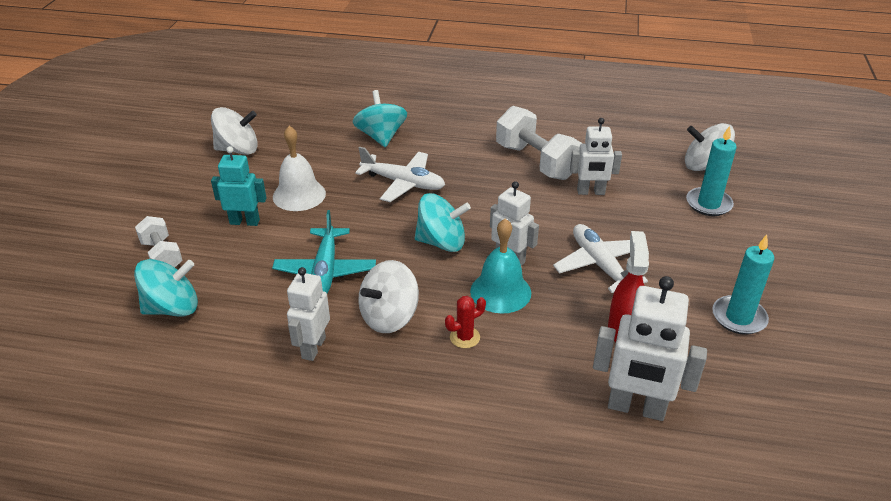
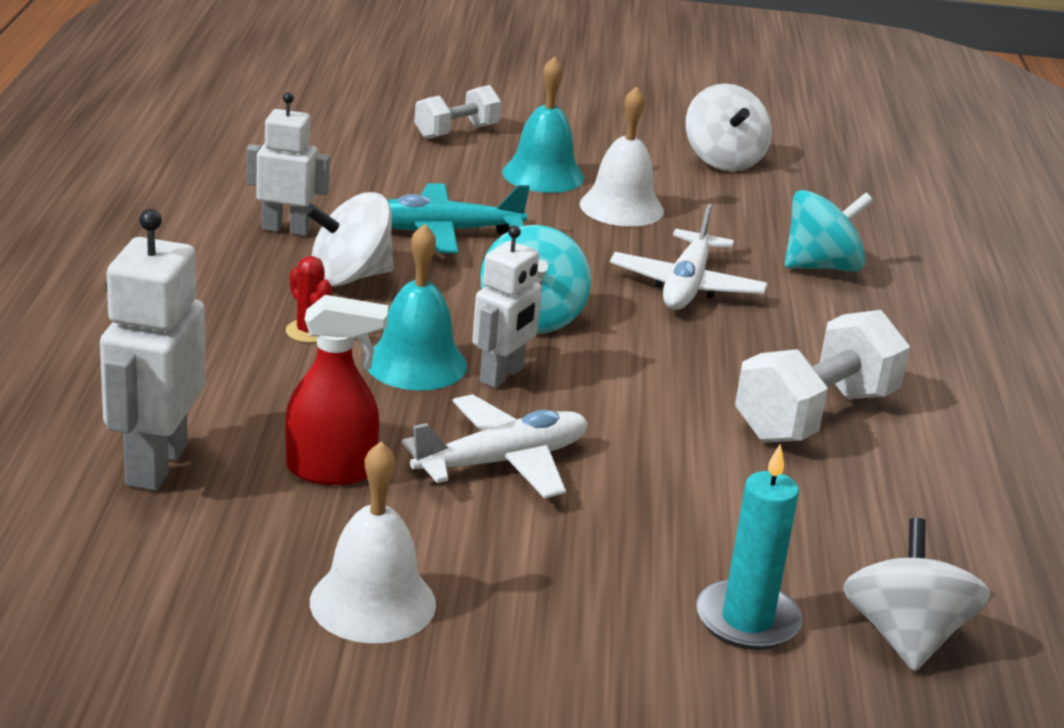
camera: 80 degrees right, 10 degrees down
turquoise spinning top [134,259,198,317] -> none
turquoise robot [211,146,267,226] -> turquoise bell [502,56,584,193]
white spinning top [358,260,419,333] -> white spinning top turned 60 degrees counterclockwise [305,192,394,287]
white robot [570,118,622,195] -> none
turquoise candle [712,235,775,335] -> white bell [310,441,436,643]

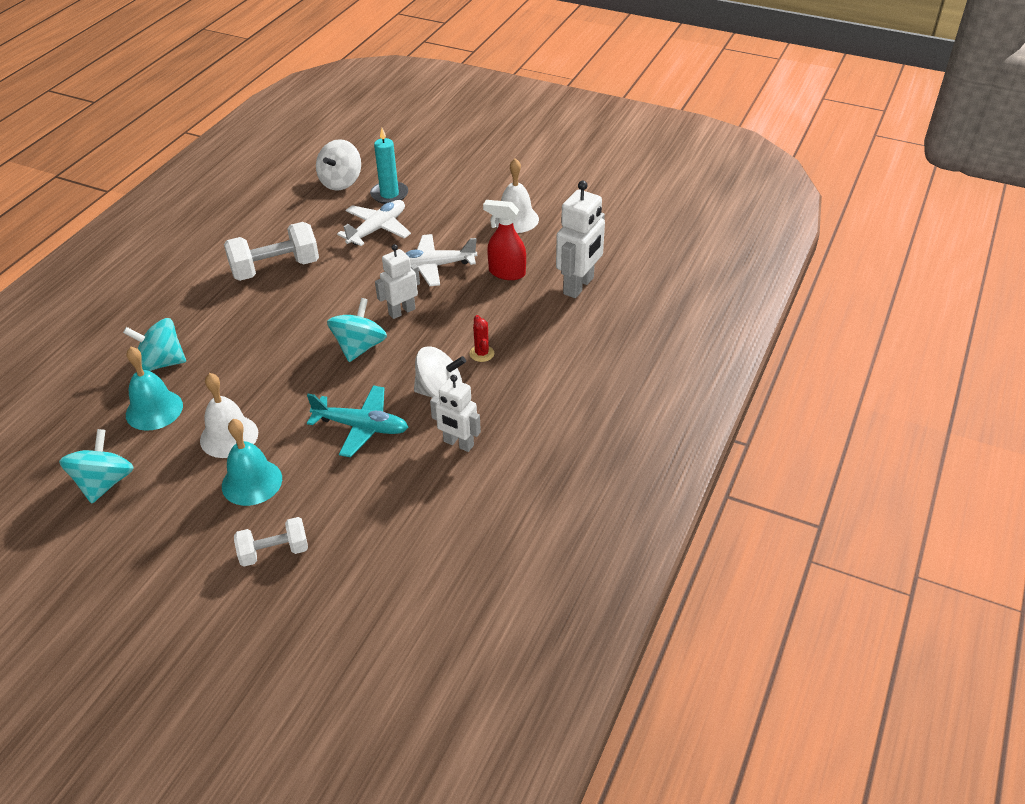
camera: 155 degrees left, 15 degrees up
turquoise bell [367,223,467,391] -> turquoise bell moved to [126,347,183,431]
white plane [610,204,768,310] -> white plane moved to [337,200,411,246]
white spinning top [686,84,772,171] -> turquoise spinning top [59,429,134,504]

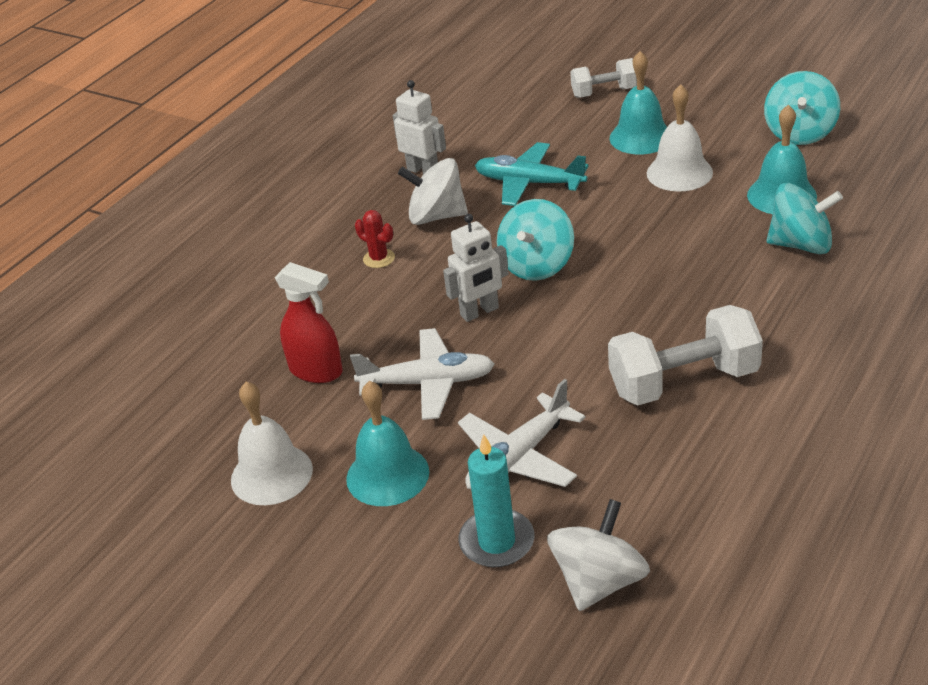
camera: 170 degrees left, 5 degrees down
red cactus [469,315,494,362] -> red cactus turned 45 degrees counterclockwise [355,210,395,268]
white robot [556,181,605,298] -> none
none -> turquoise bell [346,381,429,506]

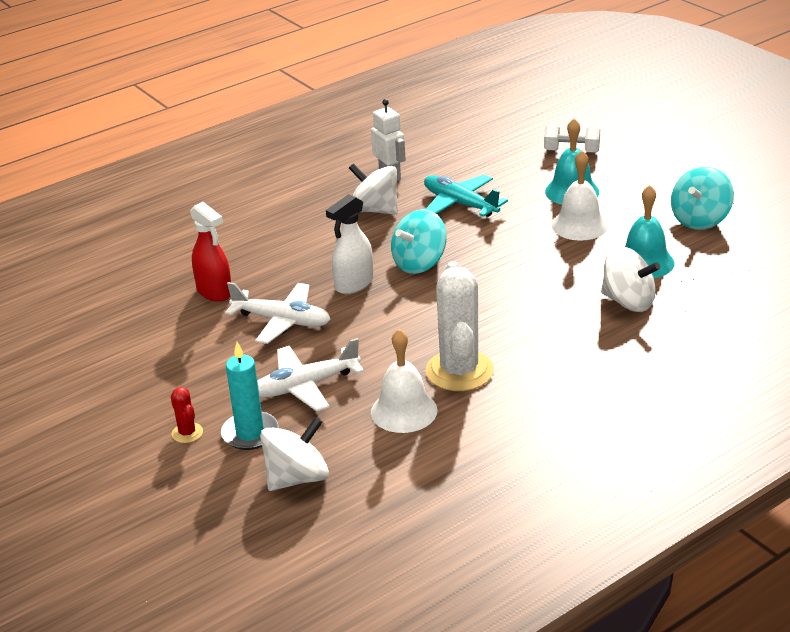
camera: 20 degrees right, 5 degrees down
white bell [231,382,313,505] -> white bell moved to [371,329,438,433]
turquoise bell [346,381,429,506] -> none
red cactus [355,210,395,268] -> red cactus moved to [171,387,203,443]
white robot [443,214,509,322] -> white spray bottle [326,194,373,294]
white dumbbell [608,305,763,406] -> white cactus [426,261,494,391]
turquoise spinning top [766,183,843,254] -> white spinning top [601,246,660,312]

